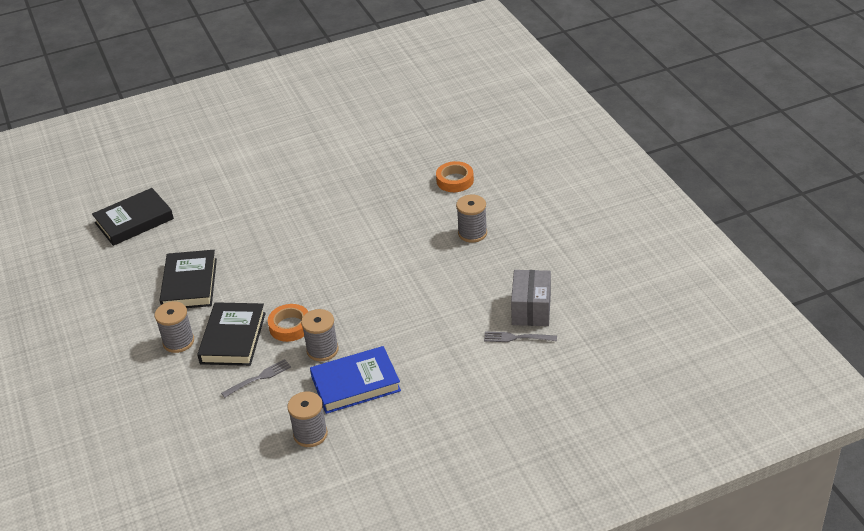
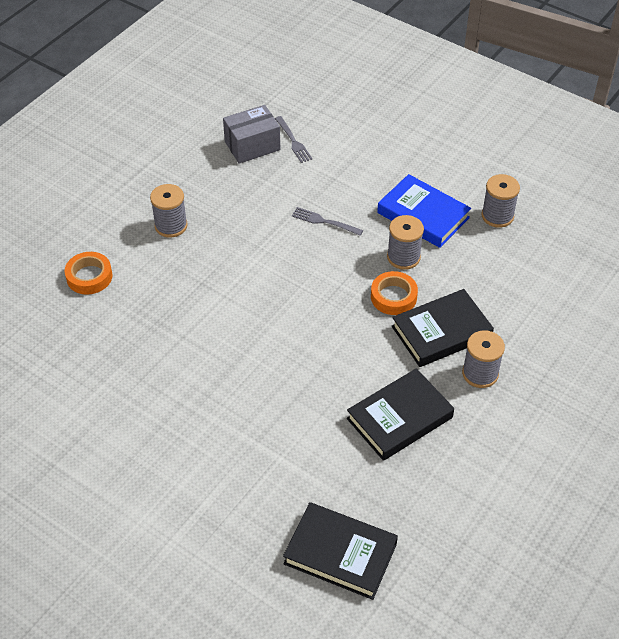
camera: 125 degrees left, 10 degrees up
grey fork [221,359,291,398] -> grey fork moved to [292,207,363,236]

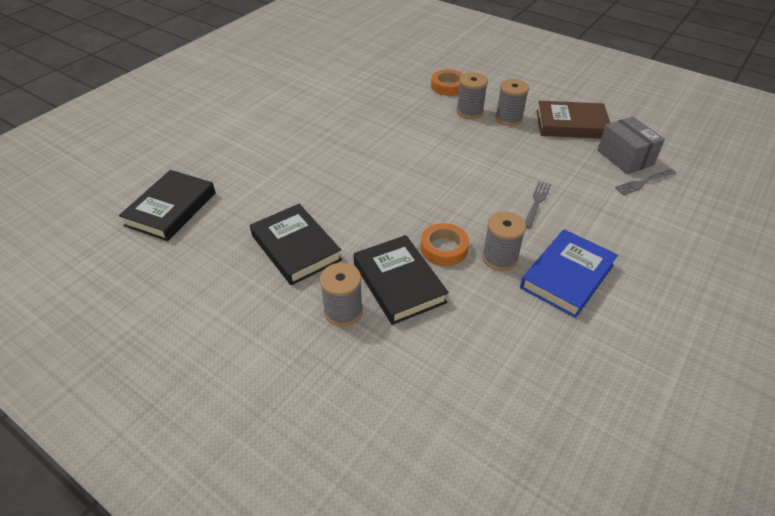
camera: 90 degrees right, 5 degrees down
grey spool [481,174,520,228] -> grey spool moved to [456,73,488,119]
none -> brown book [536,101,610,139]

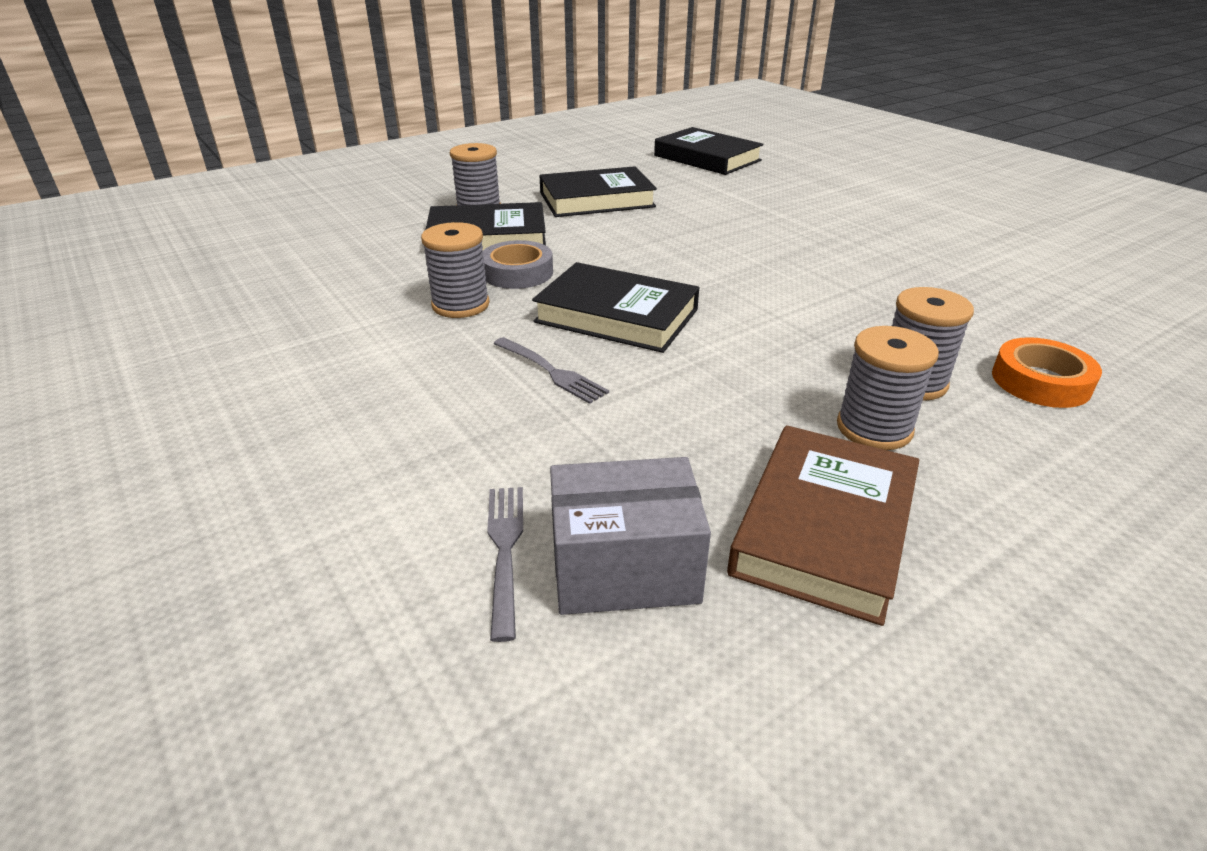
camera: 110 degrees right, 10 degrees down
orange tape [421,223,469,266] -> grey tape [483,240,553,289]
blue book [520,229,618,318] -> none
none -> black book [532,262,699,353]

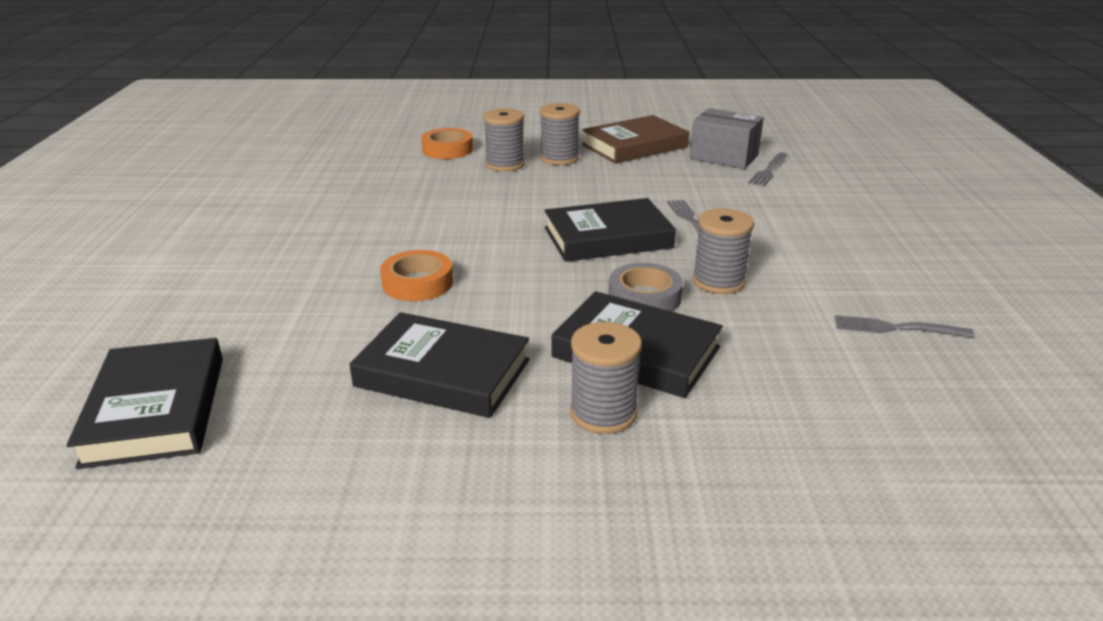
camera: 145 degrees left, 5 degrees down
black book [532,262,699,353] -> black book turned 75 degrees counterclockwise [545,198,676,262]
none -> orange tape [380,250,453,301]
none -> grey fork [835,315,974,338]

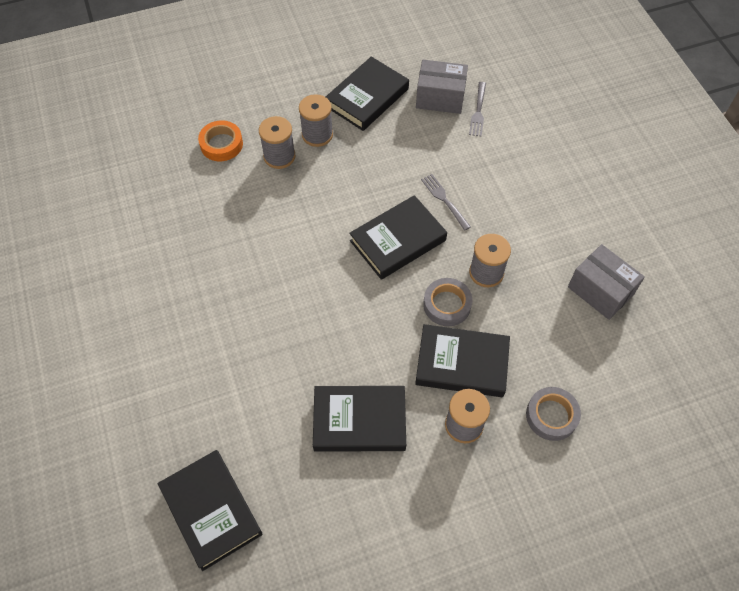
camera: 20 degrees left, 30 degrees up
orange tape [380,250,453,301] -> none
brown book [582,115,689,164] -> black book [326,57,409,131]
grey fork [835,315,974,338] -> grey box [568,244,645,320]
none -> grey tape [526,387,581,441]

